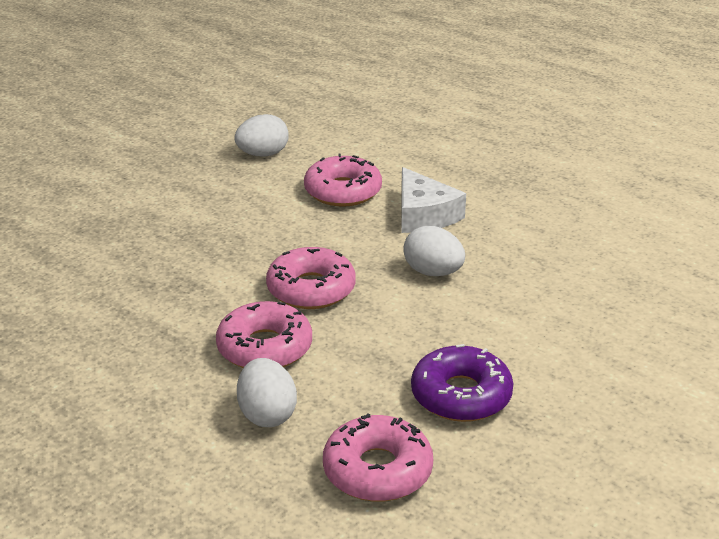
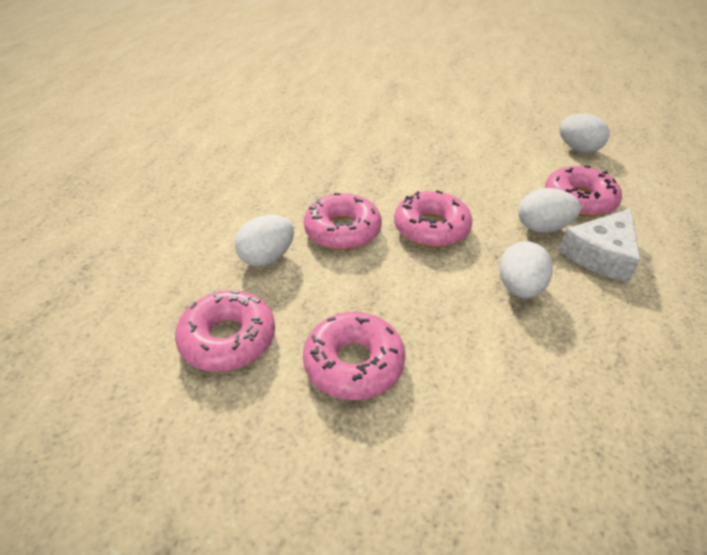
camera: 65 degrees right, 10 degrees up
purple donut [411,344,514,422] -> pink donut [303,312,406,400]
none -> white egg [518,188,581,233]

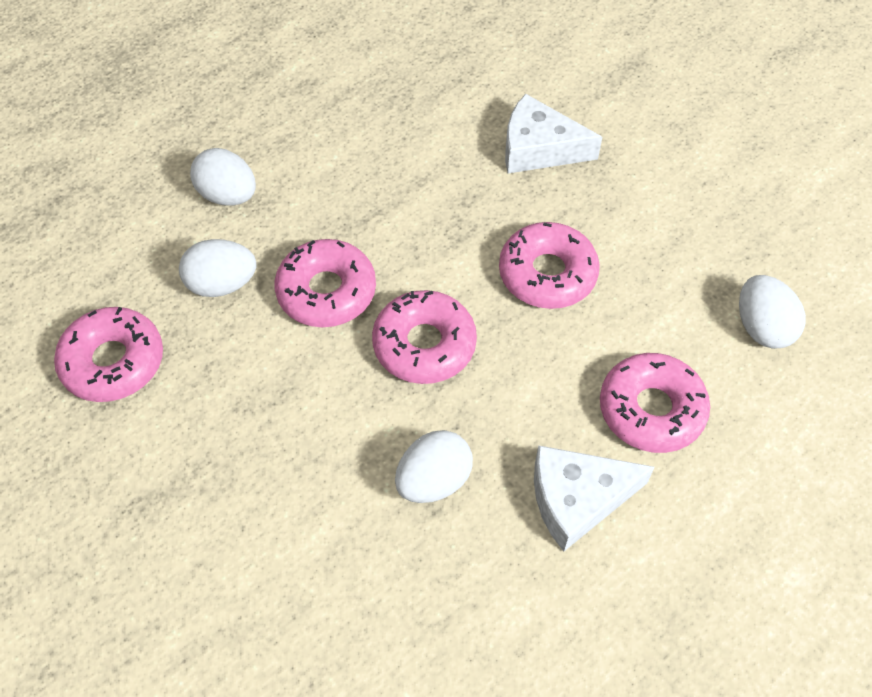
camera: 35 degrees right, 15 degrees up
pink donut [303,312,406,400] -> pink donut moved to [499,222,600,309]
white egg [518,188,581,233] -> white egg moved to [190,148,256,206]
none -> white cheese [505,94,602,173]

